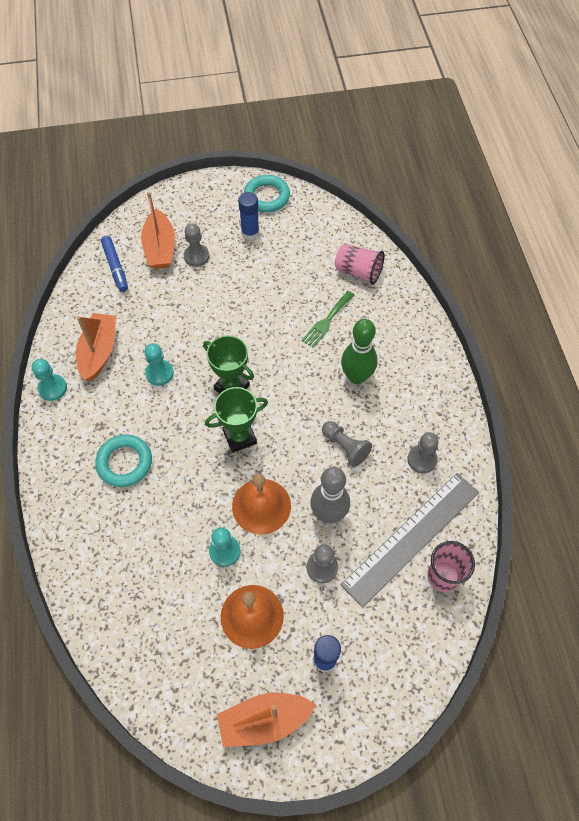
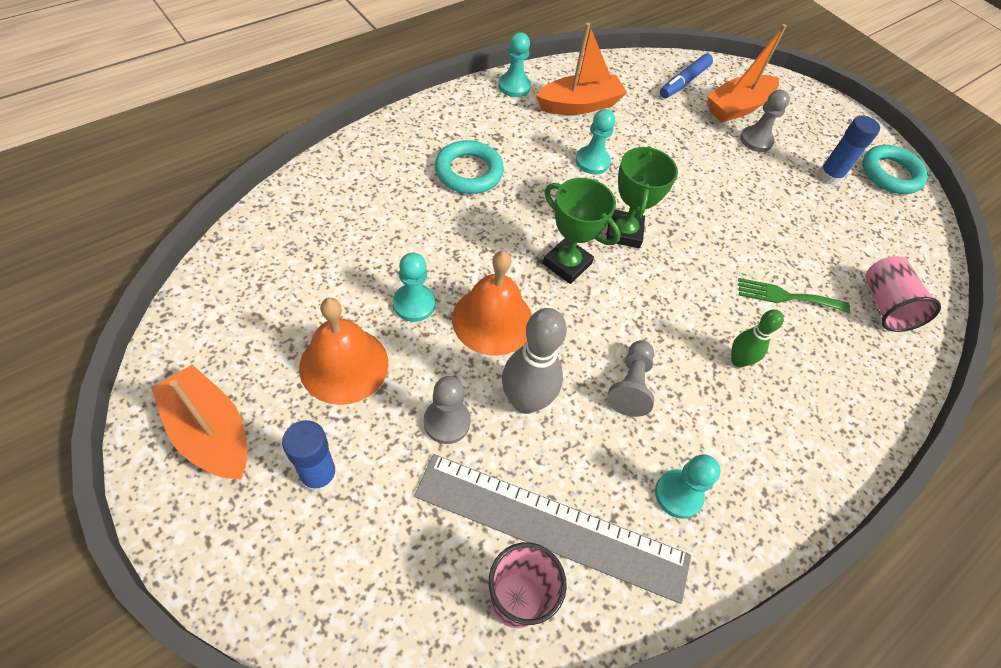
camera: 55 degrees right, 5 degrees down
green bowling pin [341,319,378,384] -> green bowling pin [731,309,784,367], size x0.60
grey pawn [407,432,439,473] -> turquoise pawn [655,454,721,519]

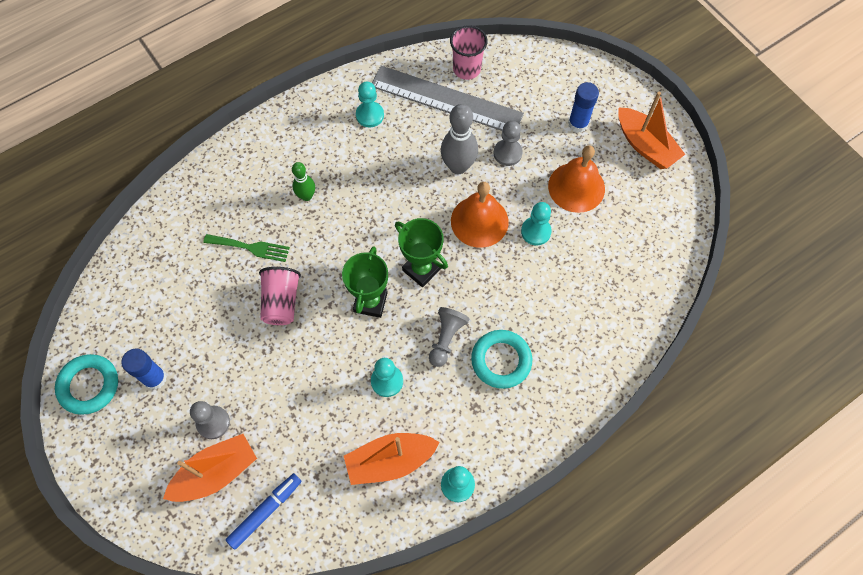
camera: 170 degrees left, 10 degrees up
grey pawn [607,340,655,417] -> grey pawn moved to [429,307,470,367]
pink cup [865,256,941,332] -> pink cup moved to [259,267,301,325]

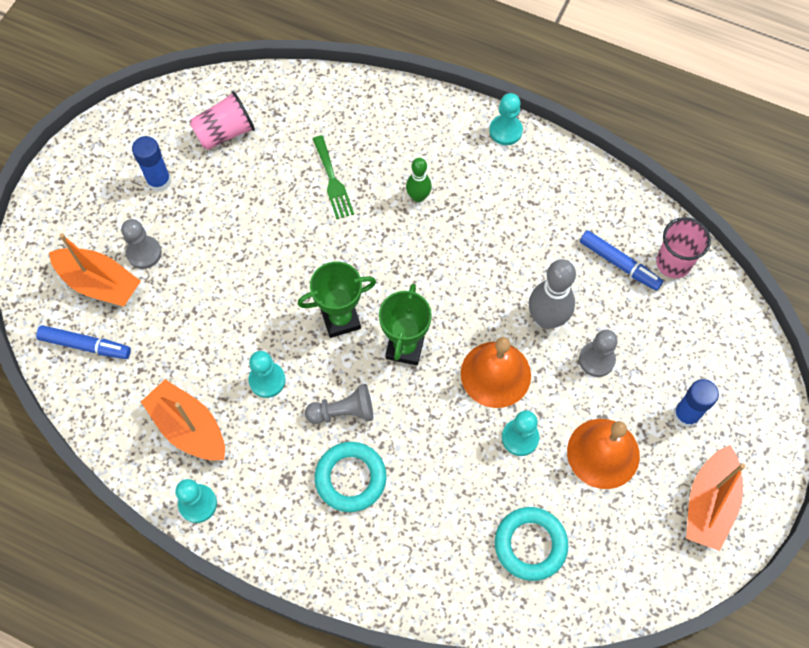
camera: 60 degrees right, 0 degrees up
turquoise ring [55,354,118,415] -> turquoise ring moved to [495,507,568,581]
pink cup [259,267,301,325] -> pink cup moved to [190,91,255,150]
turquoise pawn [356,82,384,128] -> turquoise pawn moved to [489,93,523,145]
grey ruler [372,66,524,131] -> blue marker [580,230,663,291]

